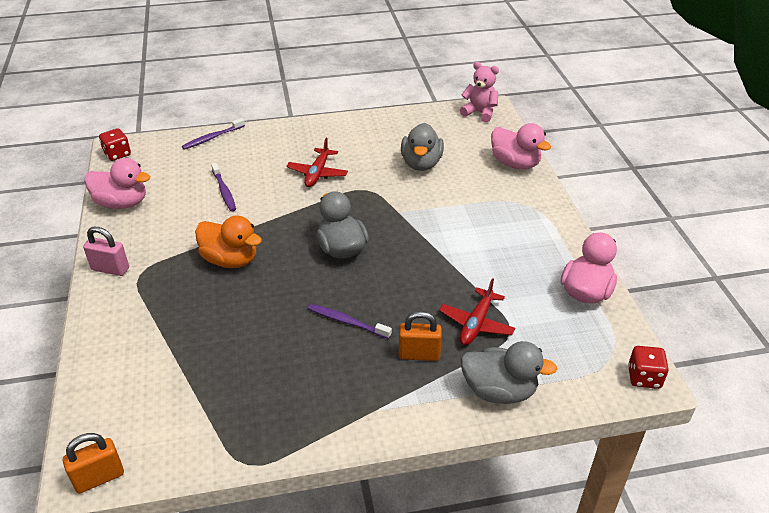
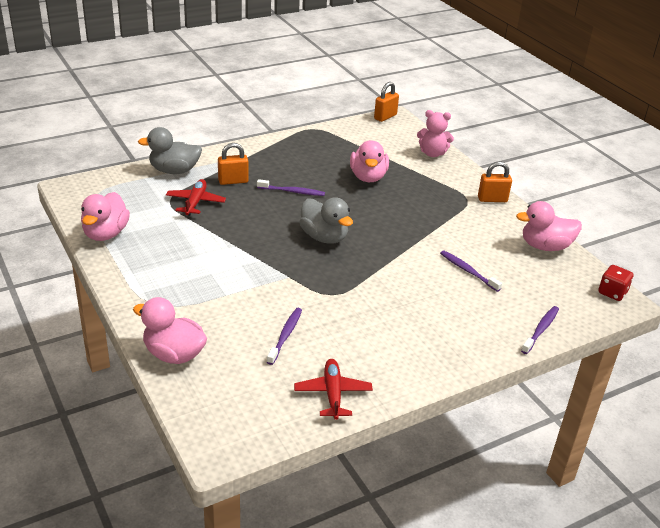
camera: 160 degrees right, 5 degrees down
pink padlock [83,227,129,276] -> orange padlock [478,161,512,202]
orange duck [195,216,262,268] -> none
red plane [286,138,348,187] -> red plane moved to [294,359,373,420]
grey duck [401,123,444,171] -> purple toothbrush [267,308,302,365]
pink teddy bear [460,62,499,122] -> pink teddy bear moved to [417,110,454,157]
red dice [628,346,669,389] -> none
none -> pink duck [350,140,389,182]

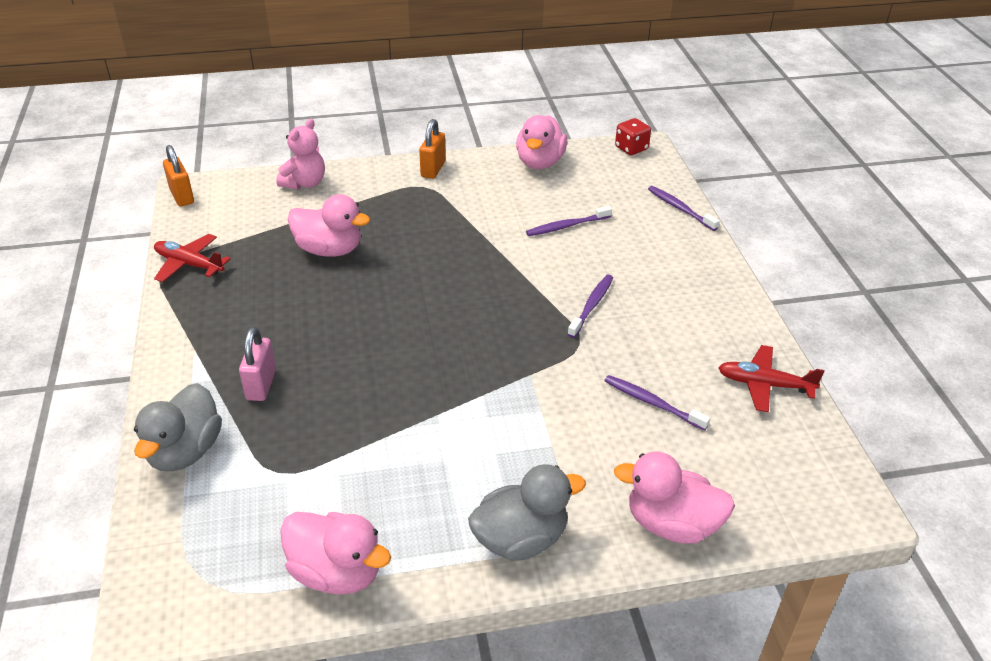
camera: 70 degrees left, 5 degrees up
pink duck [133,297,207,364] -> pink duck turned 60 degrees clockwise [614,451,735,544]
red plane [166,179,226,216] -> red plane moved to [154,234,231,282]
orange padlock [218,143,249,185] -> pink padlock [239,327,276,401]
purple toothbrush [257,179,325,196] -> purple toothbrush moved to [567,275,613,338]
grey duck [299,197,353,244] -> grey duck moved to [468,464,586,561]

